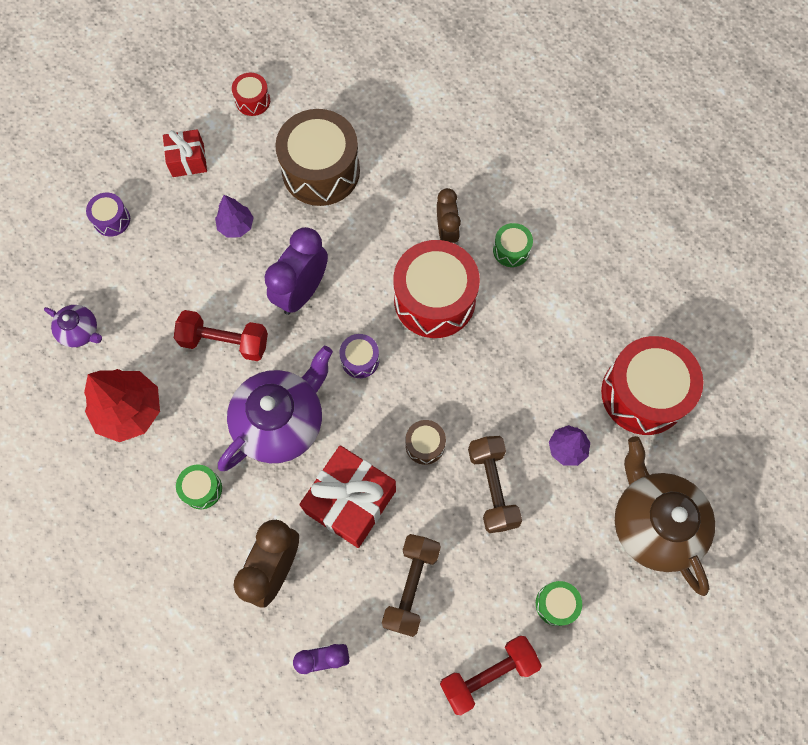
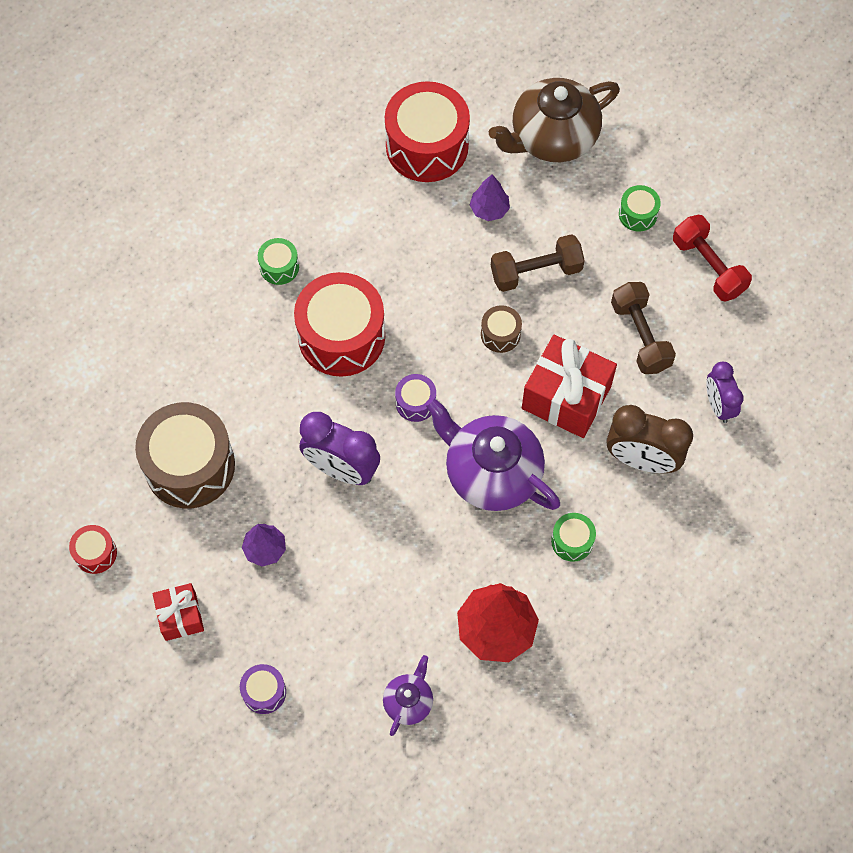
camera: 95 degrees left, 5 degrees down
red dumbbell [174,310,268,361] -> none
brown dumbbell [382,534,441,637] -> brown dumbbell turned 60 degrees clockwise [611,282,676,374]
brown clock [437,188,461,243] -> none

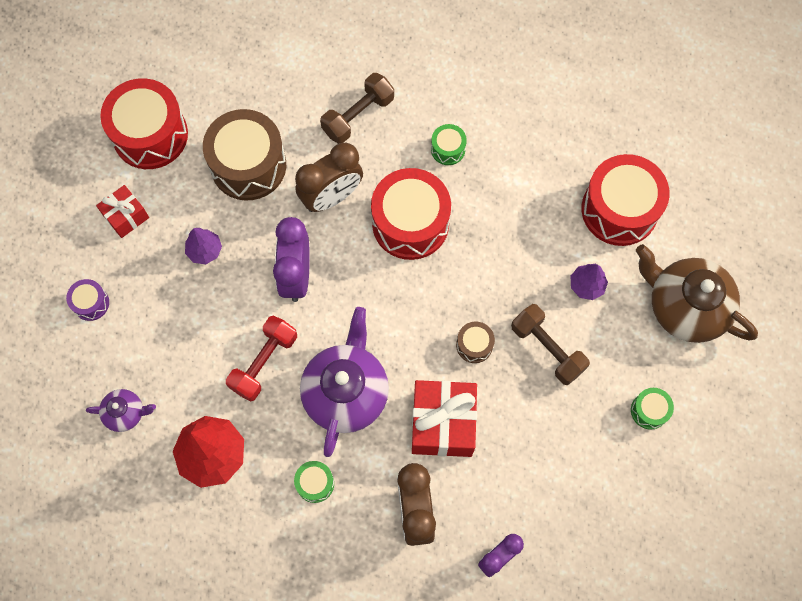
camera: 65 degrees right, 5 degrees up
red drum [69,525,117,574] -> red drum [100,78,188,169], size x2.18
purple drum [395,374,436,422] -> none
brown dumbbell [611,282,676,374] -> brown dumbbell moved to [320,73,394,144]
red dumbbell [673,215,752,302] -> red dumbbell moved to [226,316,297,402]
none -> brown clock [295,143,363,212]

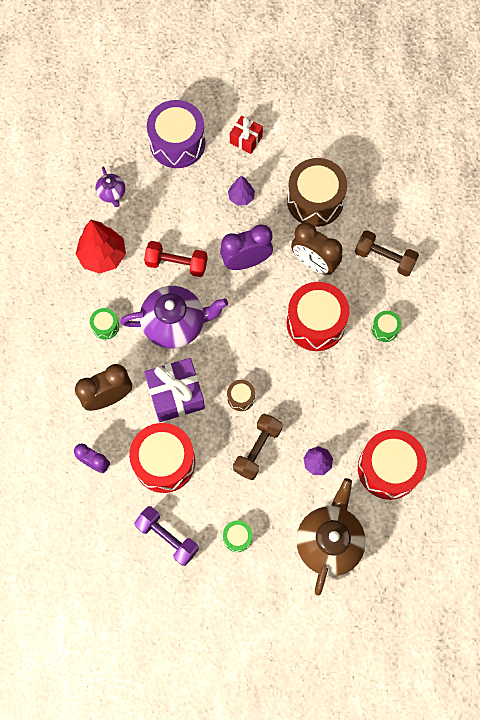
camera: 70 degrees right, 0 degrees up
purple drum [66,279,109,321] -> purple drum [147,100,205,168], size x2.18
red drum [100,78,188,169] -> red drum moved to [129,423,195,493]
red gift [412,380,477,457] -> purple gift [144,358,205,422]
none -> purple dumbbell [134,506,199,566]

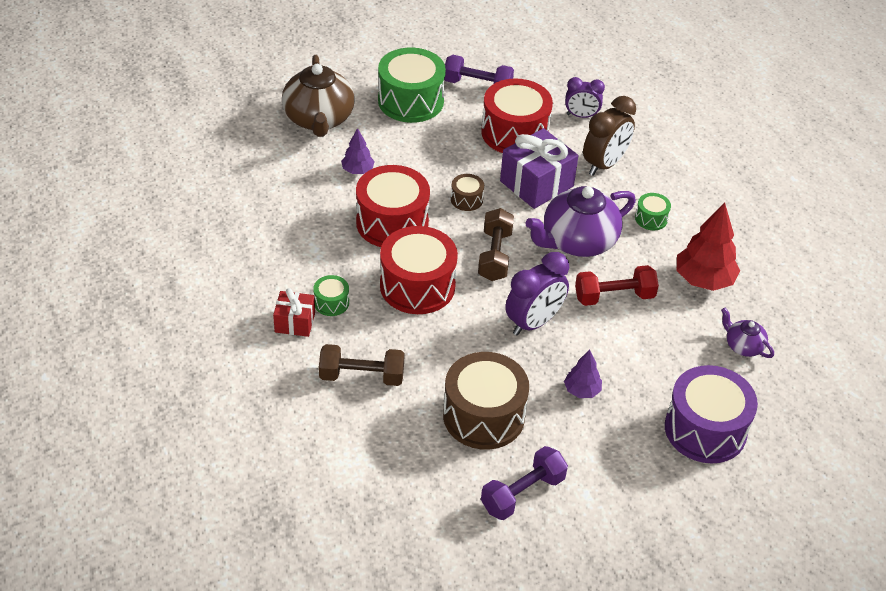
camera: 155 degrees right, 25 degrees down
green drum [223,520,252,552] -> green drum [378,48,446,123], size x2.18
red gift [230,116,263,154] -> red gift moved to [273,288,315,337]
brown dumbbell [233,414,283,480] -> brown dumbbell moved to [478,208,514,281]
brown clock [291,222,342,275] -> none
red drum [358,430,427,500] -> red drum moved to [356,165,430,247]
none -> purple dumbbell [481,446,568,520]

